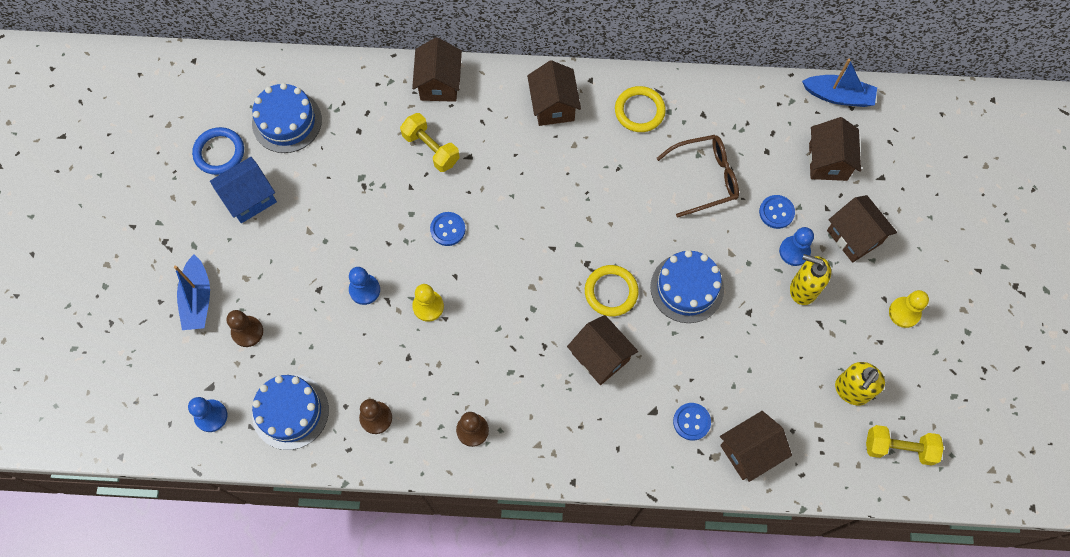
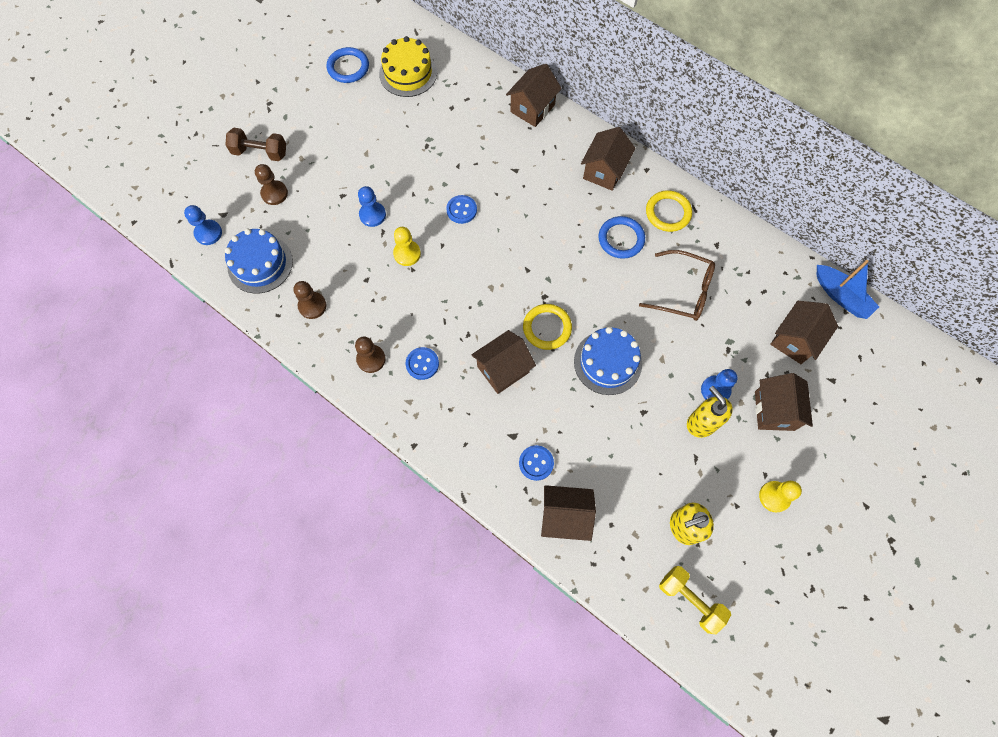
camera: 35 degrees right, 0 degrees up
blue boat [174,254,210,330] -> brown dumbbell [225,128,286,161]
blue house [210,157,277,223] -> none
blue cake [252,83,322,153] -> yellow cake [379,36,437,97]
yellow dumbbell [400,113,460,172] -> none
brown house [567,315,638,385] -> brown house turned 60 degrees clockwise [471,330,536,394]
blue button [759,195,795,229] -> blue button moved to [406,347,439,380]
none -> blue ring [599,216,645,259]

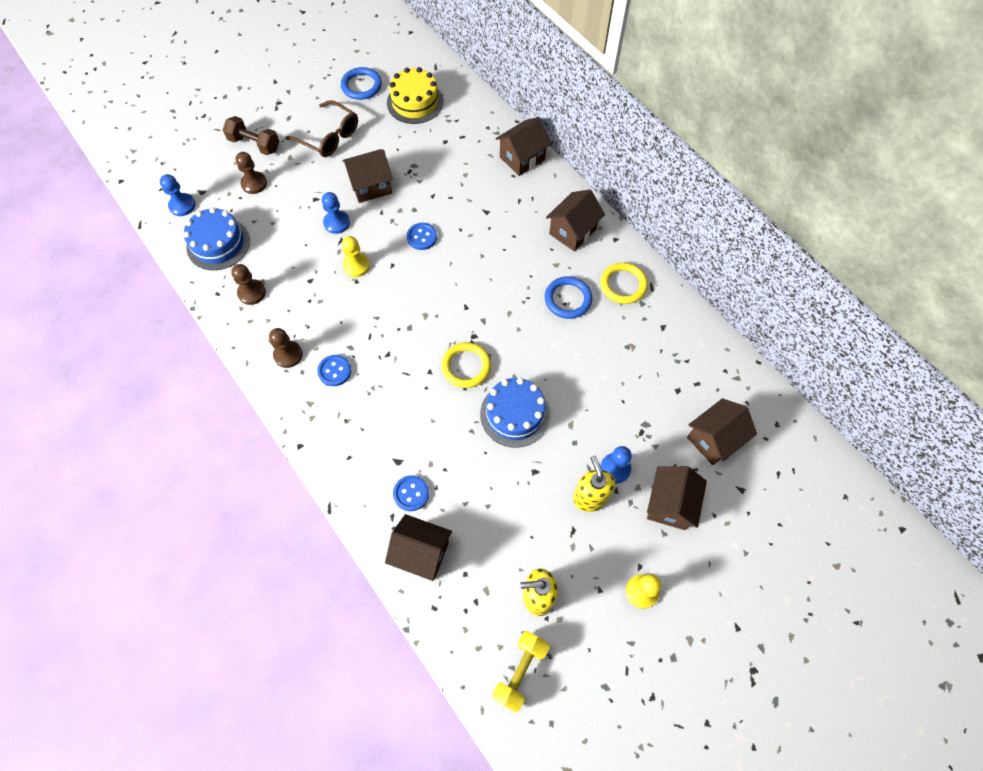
camera: 15 degrees right, 5 degrees down
brown house [471,330,536,394] -> brown house moved to [342,149,393,203]
brown glasses [639,250,715,321] -> brown glasses moved to [285,100,358,157]
yellow dumbbell [659,566,731,634] -> yellow dumbbell turned 60 degrees clockwise [492,631,550,712]
blue boat [817,260,879,319] -> none

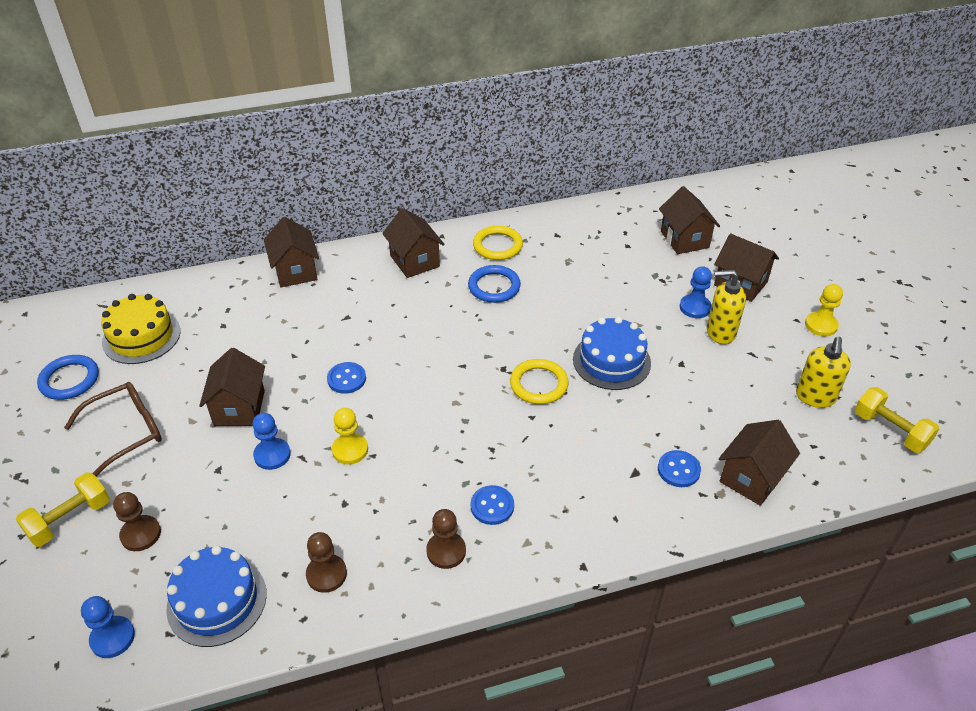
camera: 70 degrees left, 20 degrees down
brown dumbbell [223,116,279,155] -> yellow dumbbell [16,472,110,547]

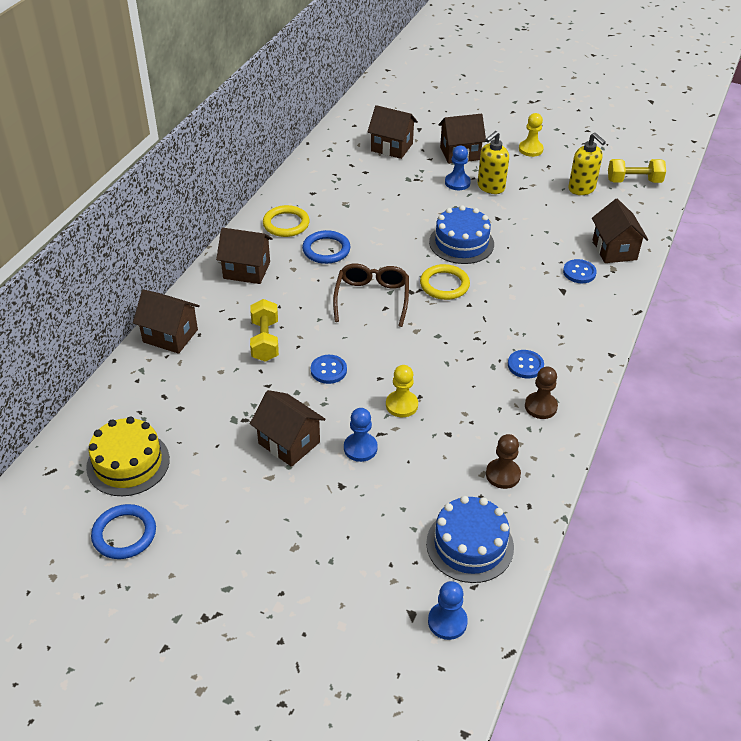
camera: 50 degrees left, 0 degrees up
yellow dumbbell [16,472,110,547] -> yellow dumbbell moved to [250,299,279,362]
brown glasses [64,382,162,477] -> brown glasses moved to [333,263,409,327]
brown pawn [113,492,161,551] -> none

